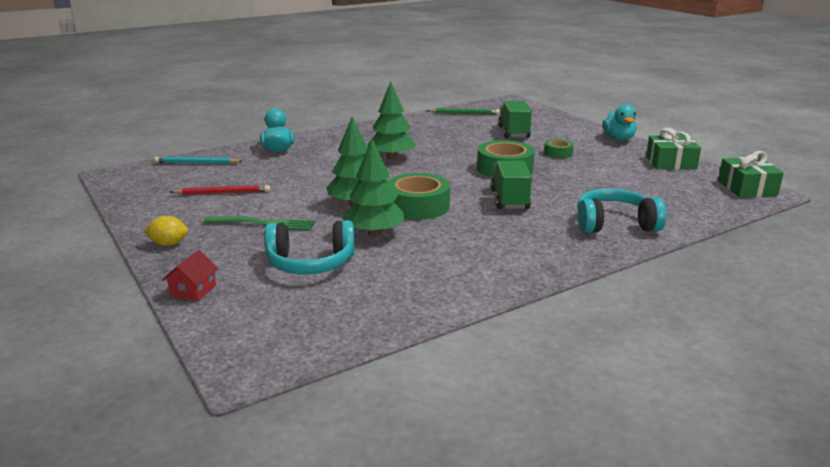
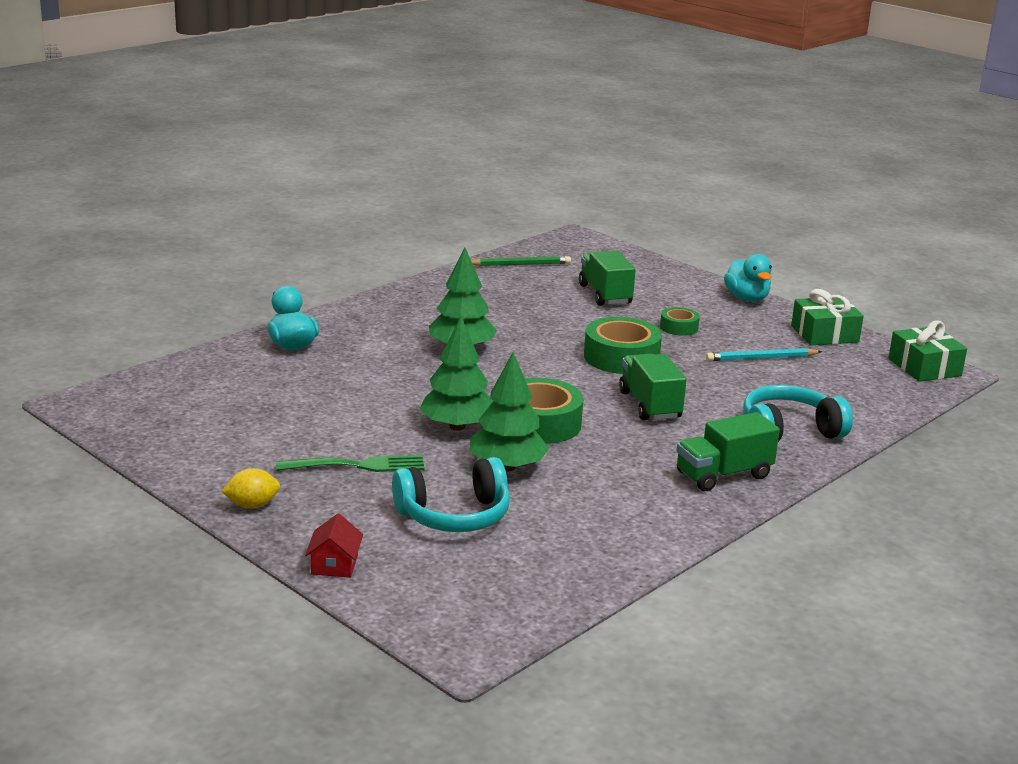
camera: 15 degrees left, 0 degrees up
turquoise pencil [154,157,242,164] -> turquoise pencil moved to [706,348,822,361]
red pencil [170,185,270,195] -> none
none -> green truck [676,412,780,491]

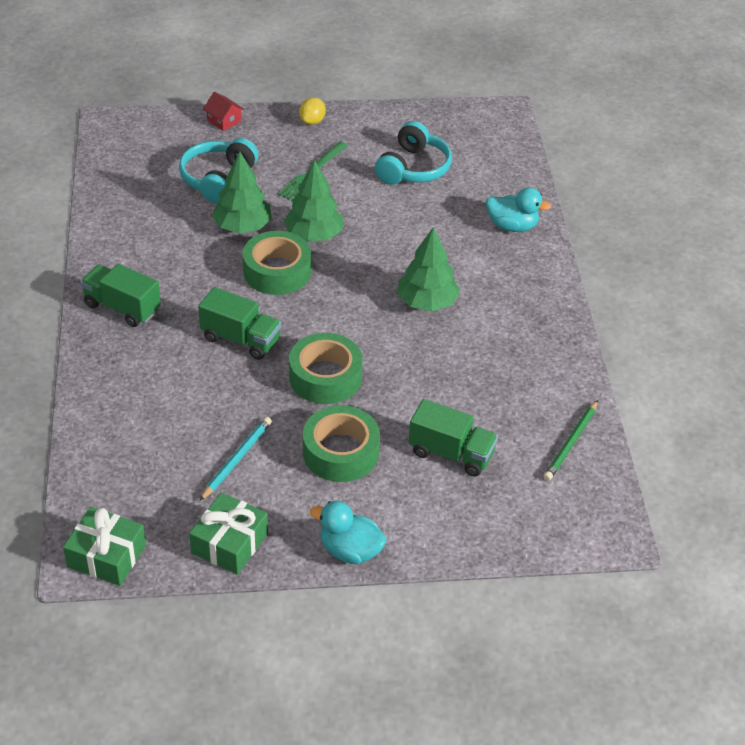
camera: 130 degrees right, 20 degrees up
green tape [660,307,700,336] -> green tape [303,405,380,482], size x1.88
green truck [676,412,780,491] -> green truck turned 75 degrees counterclockwise [80,264,161,327]
turquoise headphones [743,385,853,442] -> turquoise headphones moved to [375,121,452,185]

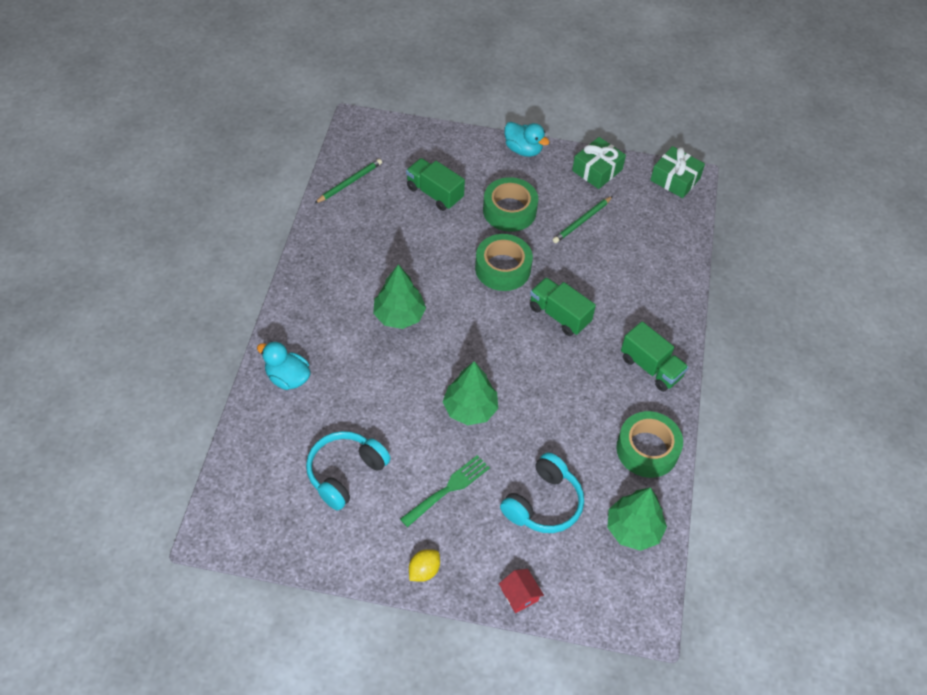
camera: 165 degrees left, 10 degrees up
turquoise pencil [200,417,272,501] -> green pencil [552,196,613,243]
green tree [212,151,272,233] -> green tree moved to [607,487,667,551]
green tape [243,231,311,295] -> green tape moved to [616,411,683,478]

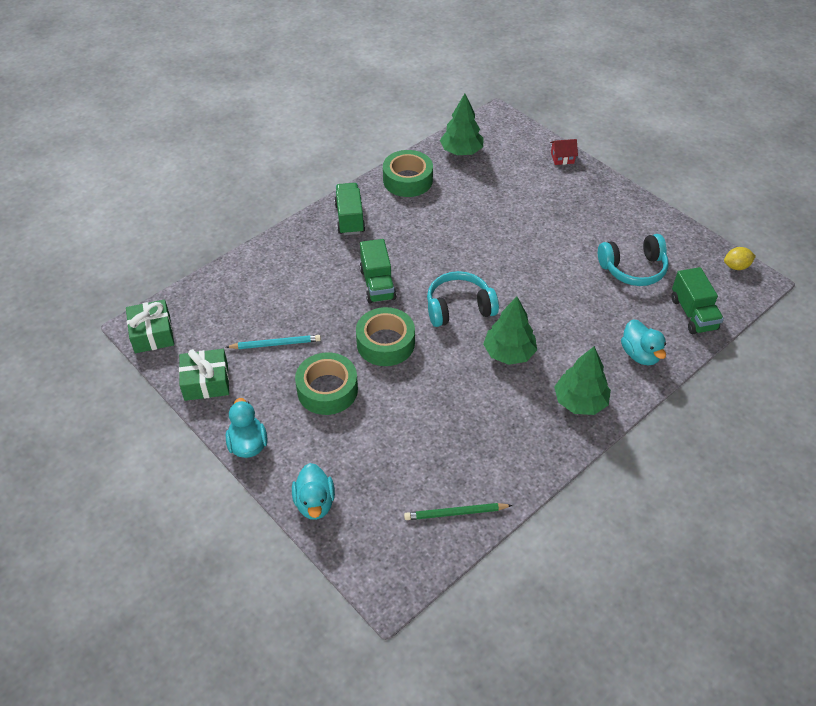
camera: 140 degrees left, 5 degrees down
green fork [400,455,490,527] -> none
green truck [406,158,465,211] -> green truck moved to [671,267,724,334]
yellow lemon [409,549,440,582] -> yellow lemon moved to [724,247,756,270]
green tree [443,361,498,426] -> green tree moved to [554,346,611,415]
red house [499,569,544,613] -> red house turned 75 degrees clockwise [550,139,578,165]
turquoise headphones [500,452,584,533] -> turquoise headphones moved to [427,271,499,327]
green pencil [552,196,613,243] -> turquoise pencil [226,335,321,349]
none -> turquoise duck [292,463,335,520]

